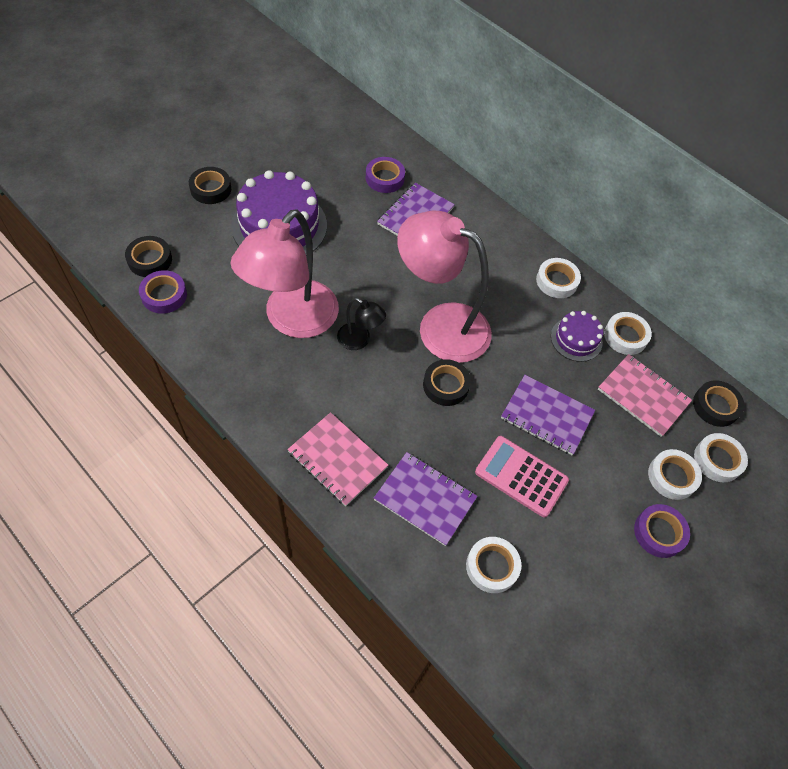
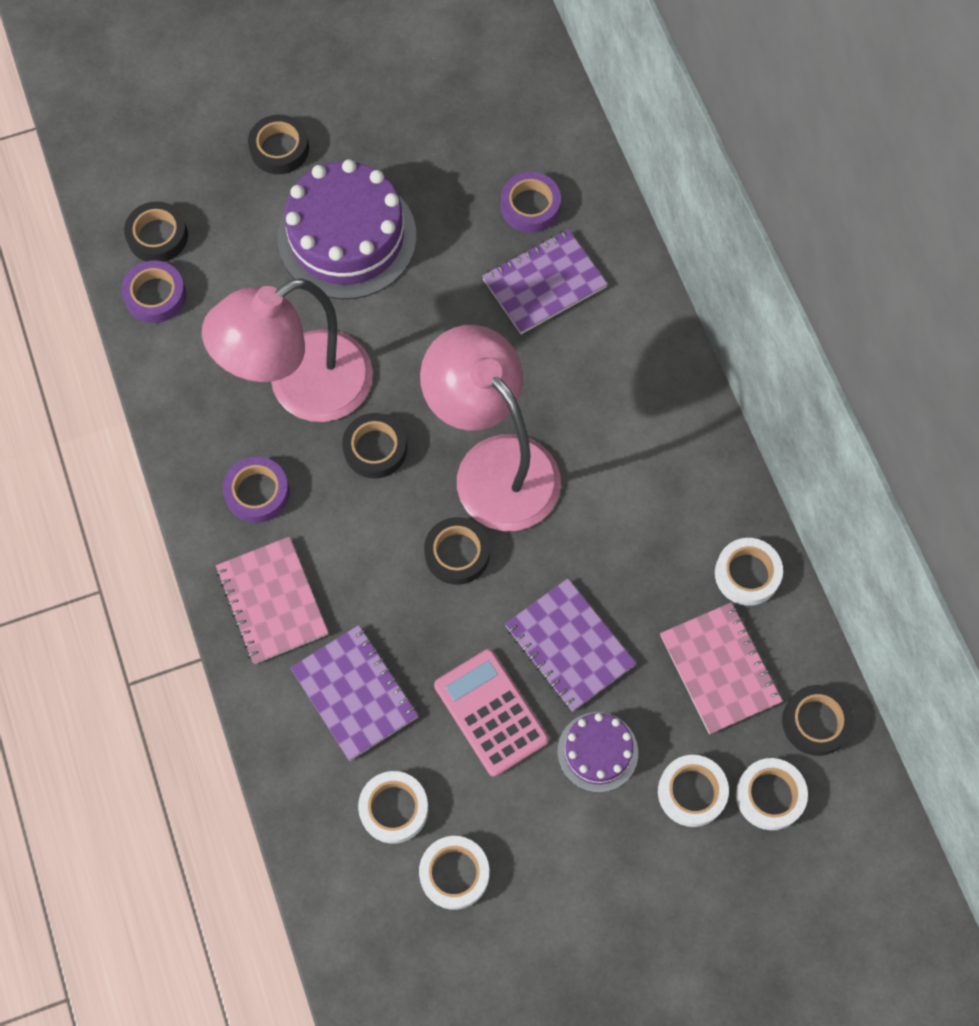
camera: 30 degrees right, 10 degrees up
black lamp [337,298,386,350] -> black tape [342,413,407,478]
white tape [536,258,581,298] -> white tape moved to [419,836,489,910]
purple cake [551,311,603,362] -> purple cake moved to [557,712,638,793]
purple tape [634,504,690,558] -> purple tape moved to [223,457,290,523]

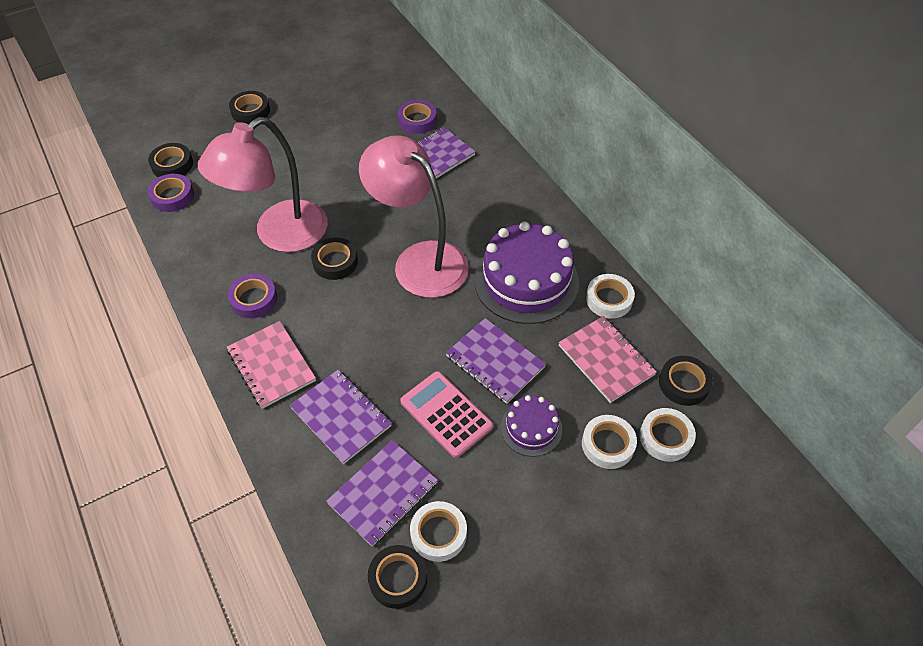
camera: 10 degrees left, 15 degrees down
purple cake [278,159,417,299] -> purple cake moved to [474,222,579,324]
white tape [358,771,428,844] -> purple notebook [326,440,438,547]
black tape [424,517,490,585] -> black tape moved to [368,545,427,609]

